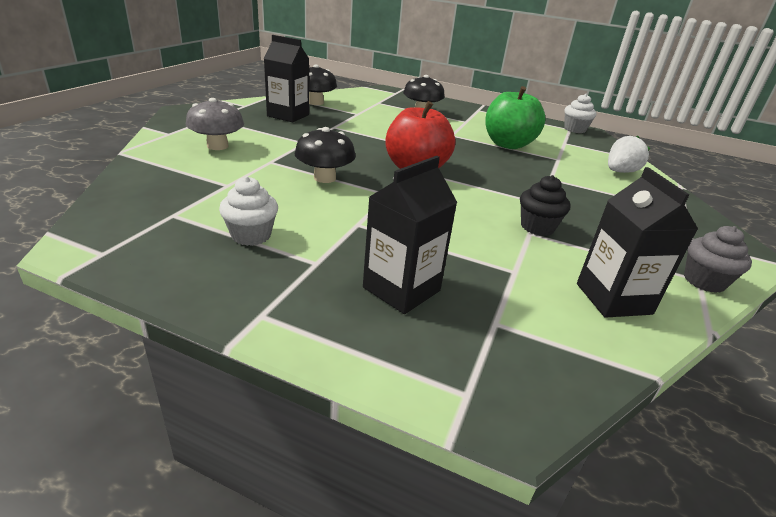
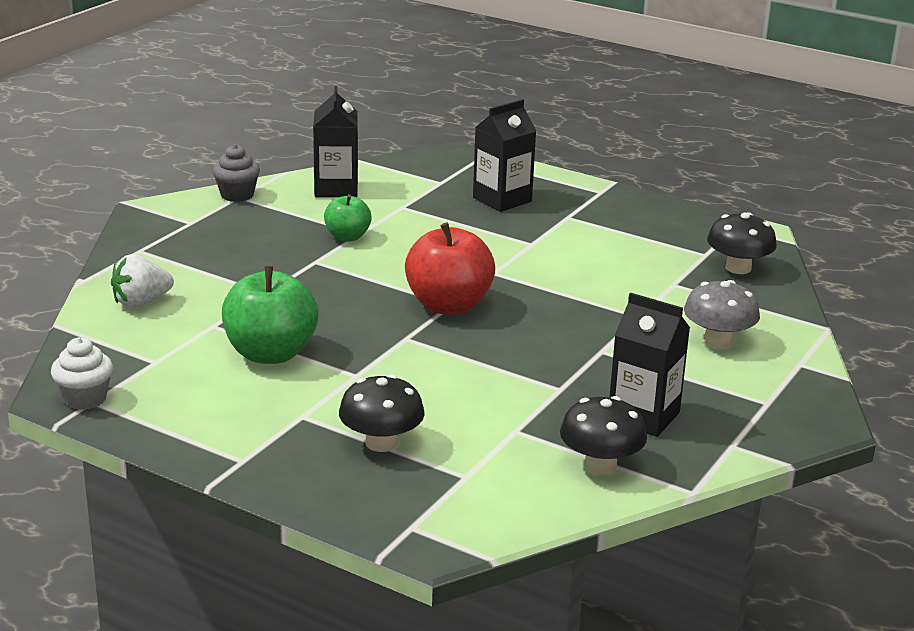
camera: 170 degrees left, 5 degrees down
white cupcake [219,176,278,246] -> none
black mushroom [294,127,356,183] -> black mushroom moved to [707,212,777,274]
black cupcake [520,175,570,236] -> green apple [324,194,372,242]

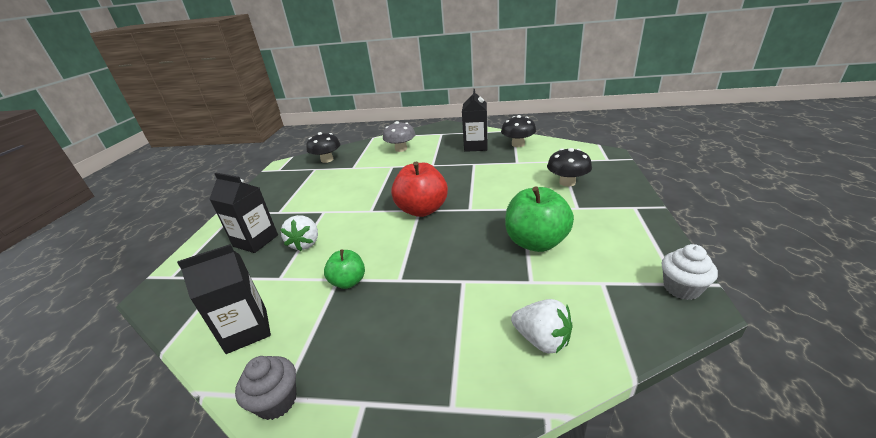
camera: 110 degrees left, 5 degrees up
none -> white strawberry [280,215,318,251]

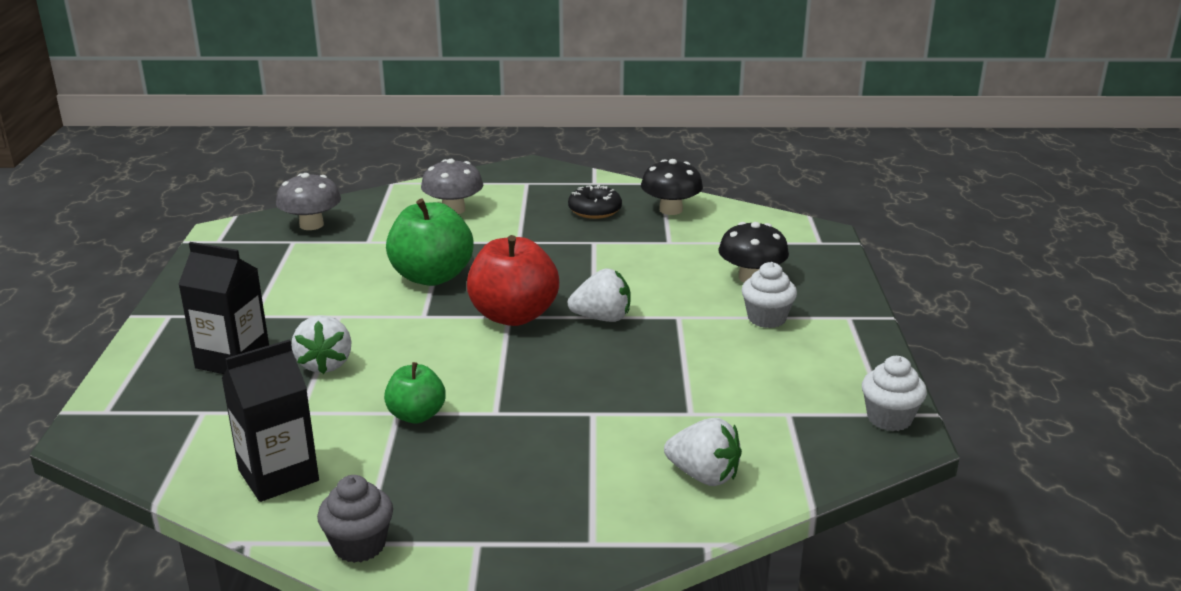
camera: 10 degrees left, 5 degrees down
black mushroom [306,132,341,163] -> grey mushroom [276,173,341,230]
black carton [462,89,488,152] -> black donut [568,184,622,219]
green apple [505,187,574,252] -> green apple moved to [386,199,473,286]
none -> white strawberry [568,268,631,322]
none -> white cupcake [742,262,797,328]

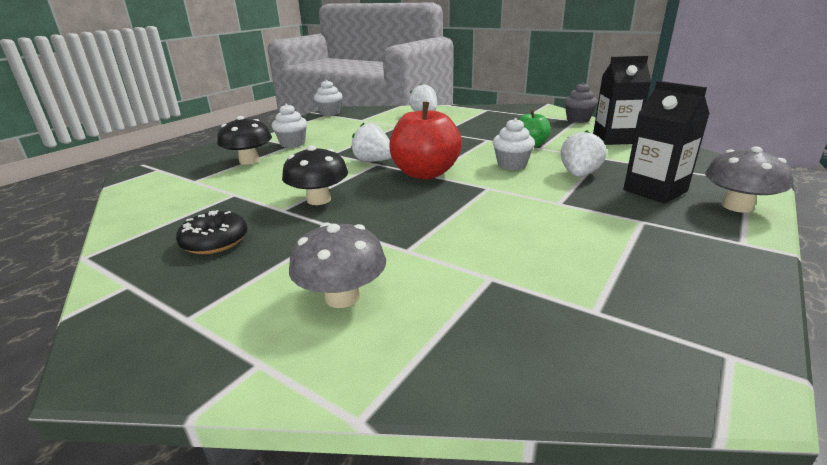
camera: 145 degrees left, 0 degrees up
grey mushroom [276,173,341,230] -> grey mushroom moved to [705,146,792,213]
green apple [386,199,473,286] -> none
black mushroom [641,159,703,215] -> black mushroom moved to [282,145,348,205]
none -> white cupcake [493,118,535,170]

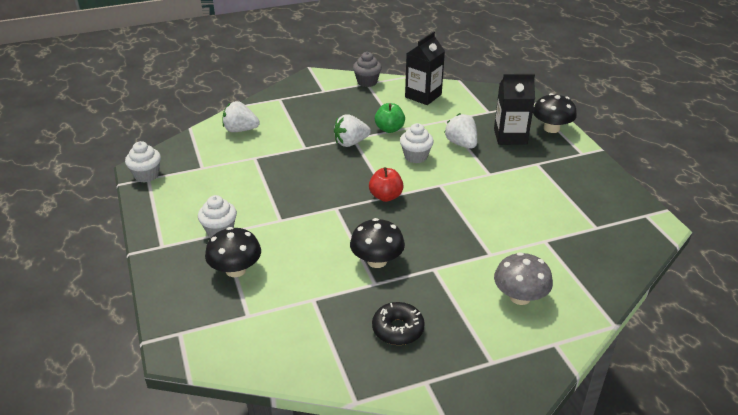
camera: 55 degrees left, 10 degrees up
white strawberry [351,123,392,162] -> white strawberry moved to [334,114,371,147]
red apple [389,102,462,179] -> red apple [369,167,403,202], size x0.57
grey mushroom [705,146,792,213] -> black mushroom [533,93,577,133]

